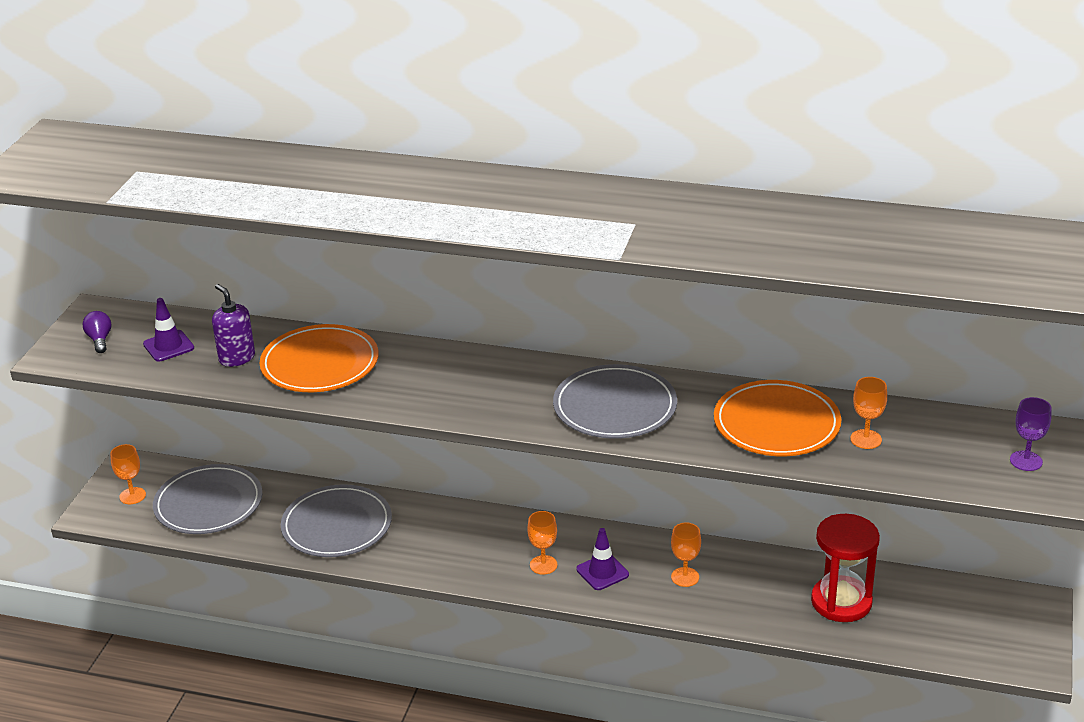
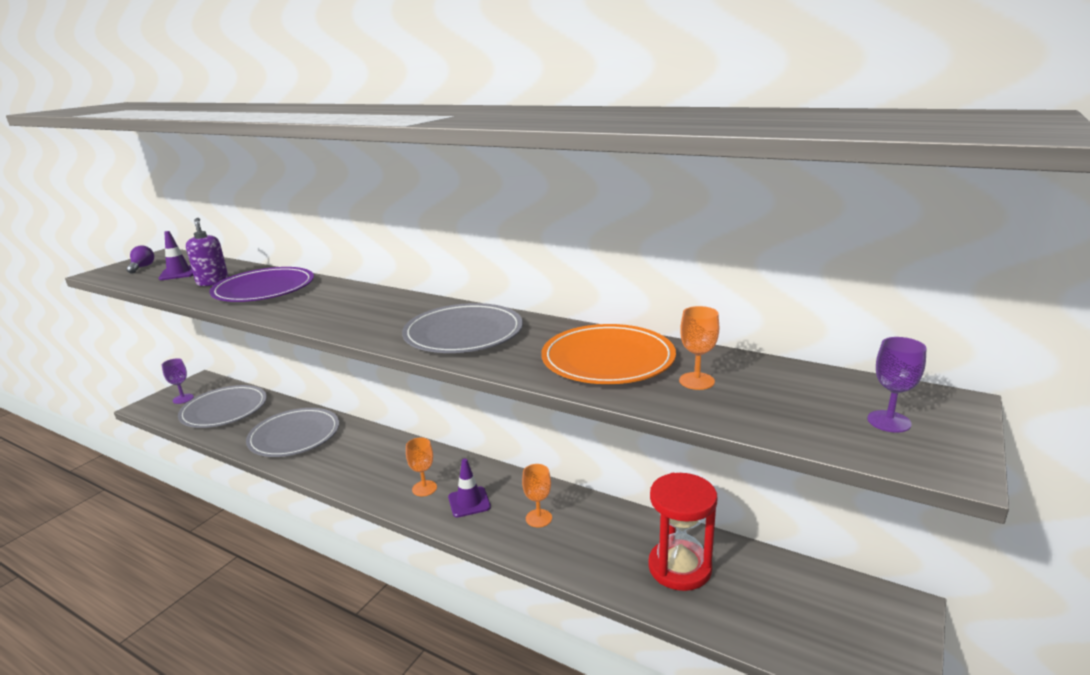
camera: 15 degrees right, 10 degrees down
orange goblet [110,444,146,504] -> purple goblet [162,358,194,404]
orange plate [260,324,379,392] -> purple plate [210,267,314,302]

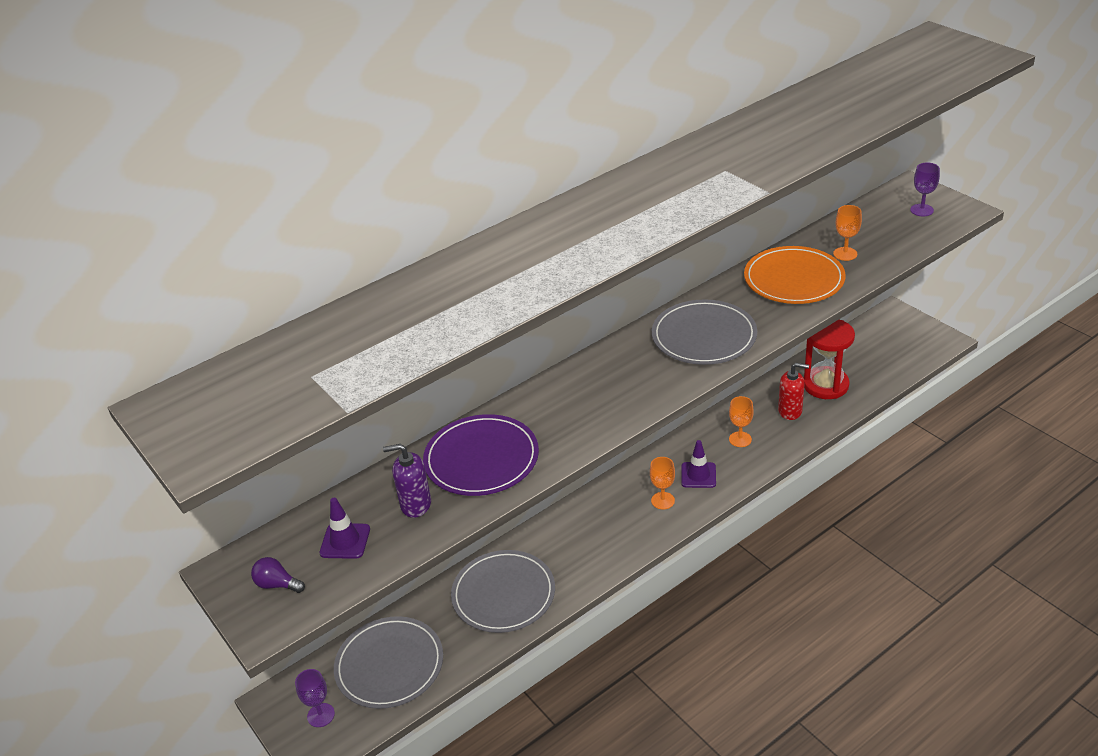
camera: 65 degrees left, 15 degrees up
none -> red soap dispenser [778,363,809,420]

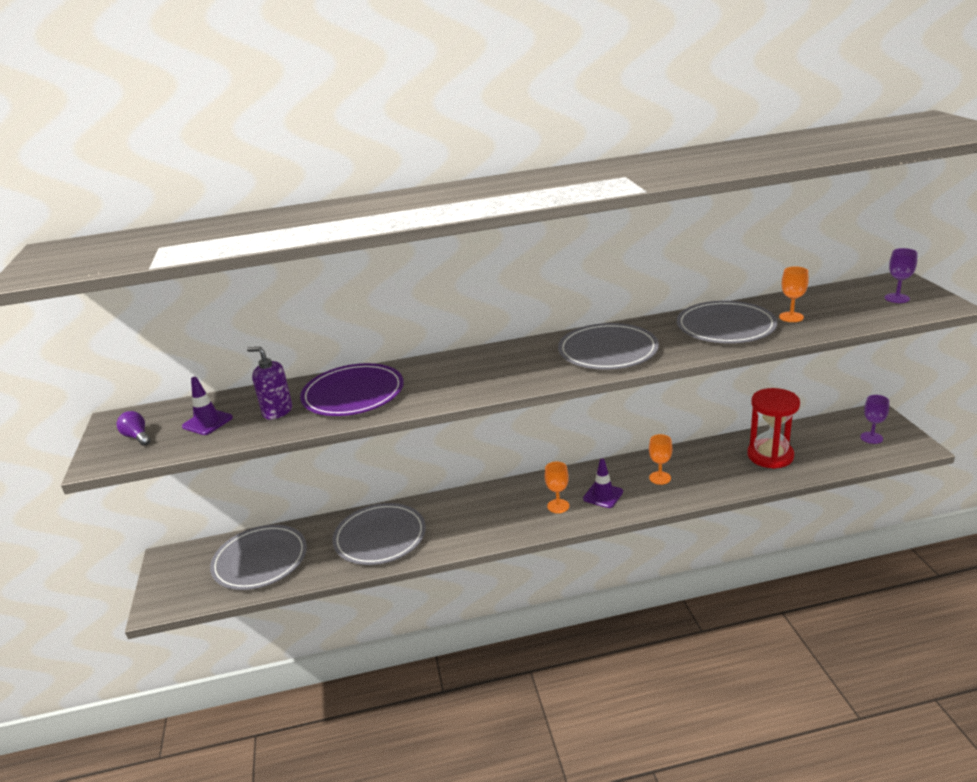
camera: 25 degrees right, 10 degrees down
purple goblet [295,669,335,727] -> purple goblet moved to [860,395,889,444]
orange plate [744,246,846,304] -> grey plate [677,301,778,343]
red soap dispenser [778,363,809,420] -> none

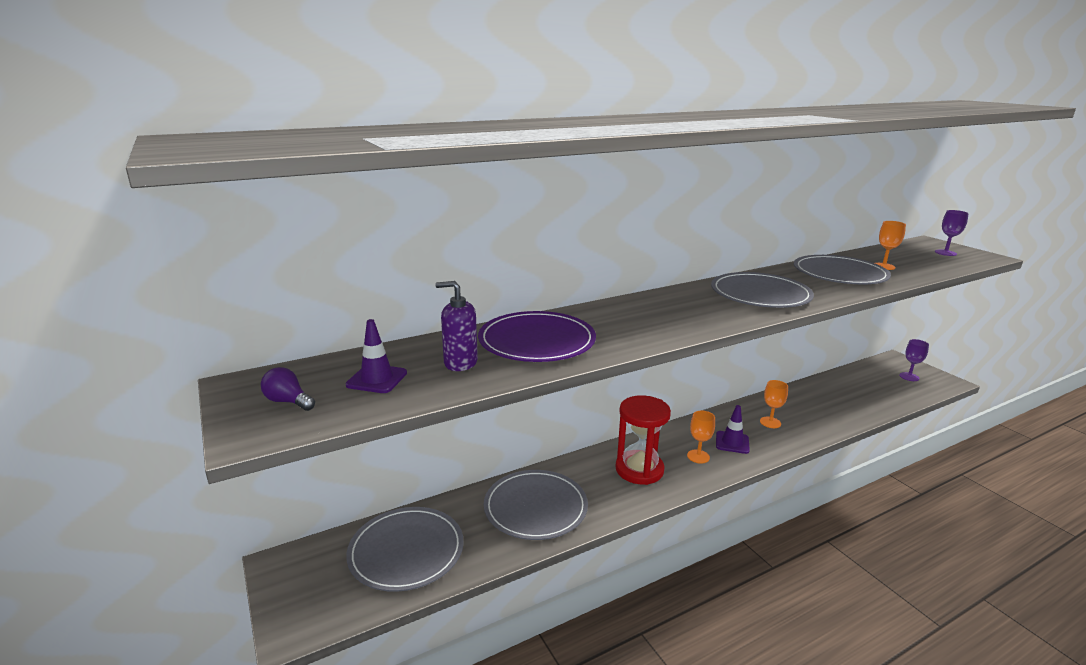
camera: 20 degrees left, 5 degrees down
red hourglass [747,388,800,469] -> red hourglass moved to [615,395,671,485]

